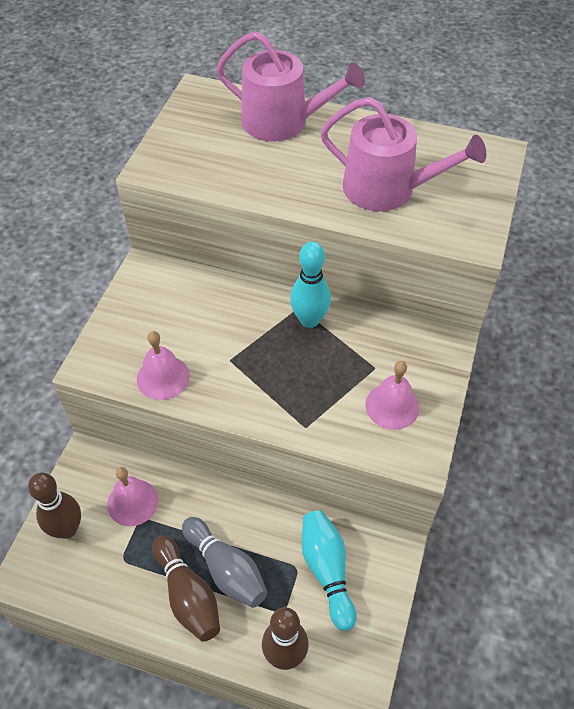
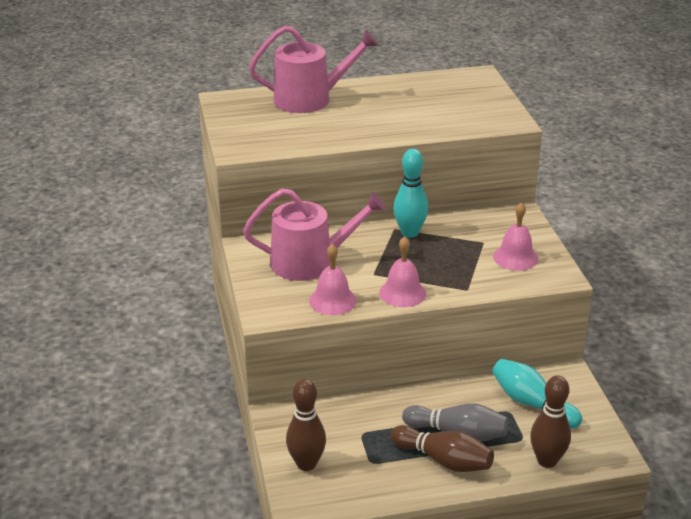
camera: 30 degrees left, 20 degrees down
pink bell [107,467,158,526] -> pink bell moved to [379,236,426,307]
pink watering can [320,97,486,211] -> pink watering can moved to [243,188,386,281]

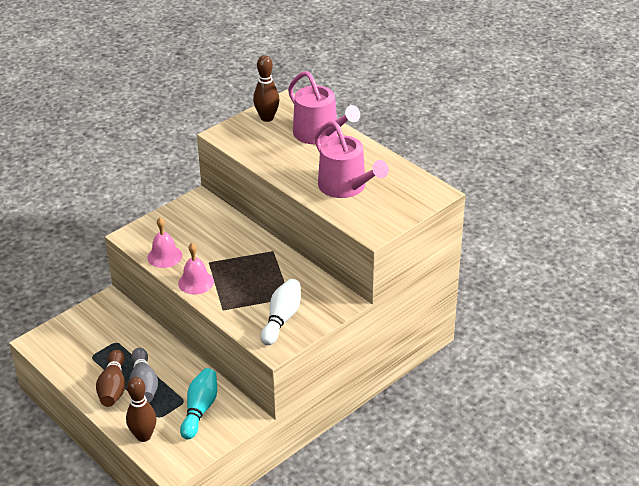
camera: 60 degrees right, 5 degrees up
pink watering can [243,188,386,281] -> pink watering can moved to [315,121,389,198]
brown bowling pin [286,379,326,471] -> brown bowling pin moved to [253,55,280,122]
turquoise bowling pin [393,149,428,238] -> none
pink bell [493,202,538,271] -> white bowling pin [260,279,301,345]

